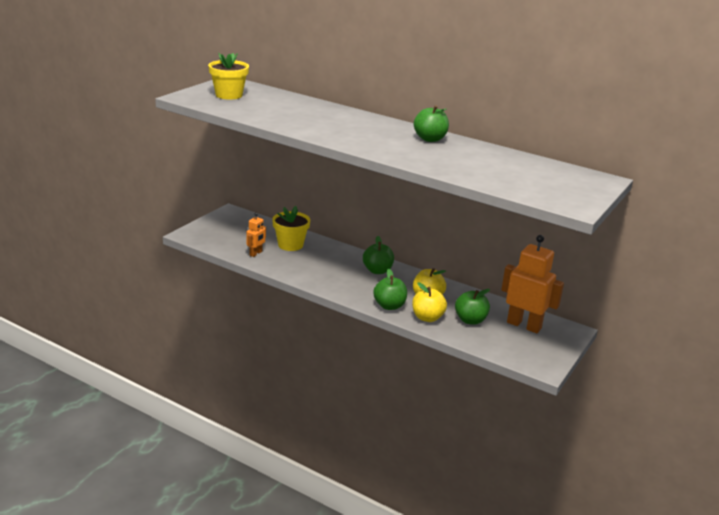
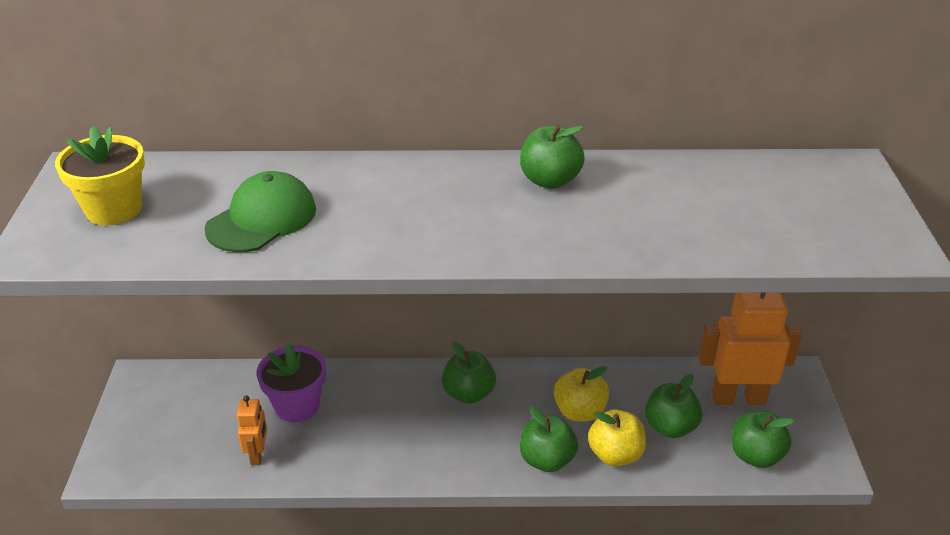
camera: 30 degrees left, 10 degrees up
yellow flower pot [272,206,310,251] -> purple flower pot [257,343,326,422]
none -> green cap [205,171,316,252]
none -> green apple [732,411,794,468]

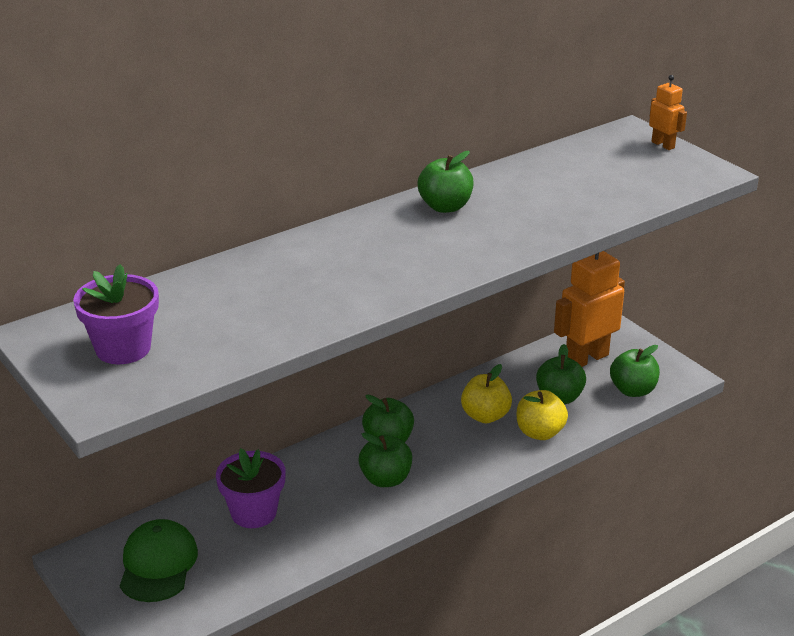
camera: 35 degrees left, 5 degrees down
yellow flower pot [55,126,145,226] -> purple flower pot [73,264,159,364]
green cap [205,171,316,252] -> green cap moved to [120,519,198,602]
orange robot [237,395,267,465] -> orange robot moved to [649,75,687,150]
green apple [520,406,578,472] -> green apple moved to [359,432,412,487]

